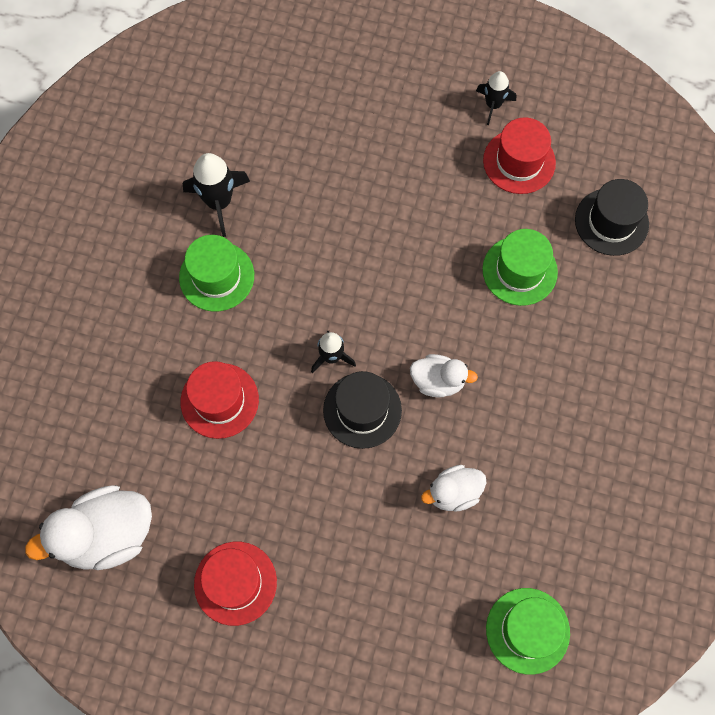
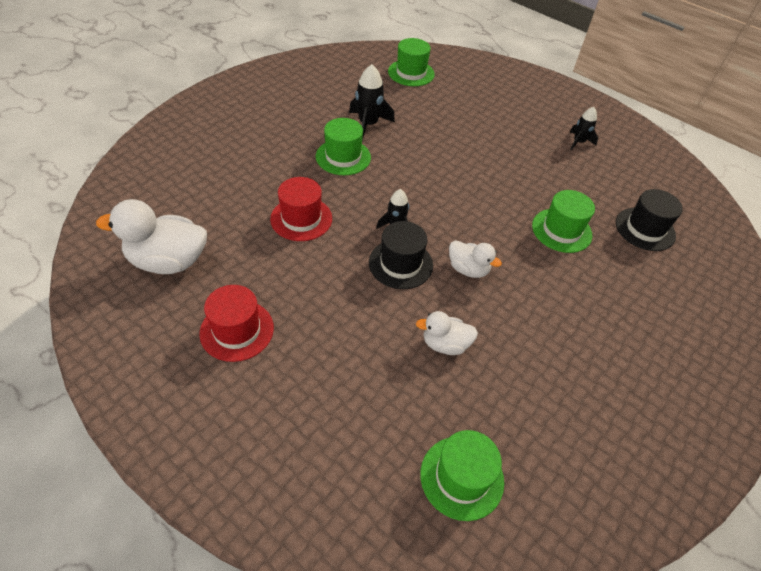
camera: 20 degrees right, 20 degrees down
red hat [483,117,556,194] -> none
none -> green hat [388,38,435,86]

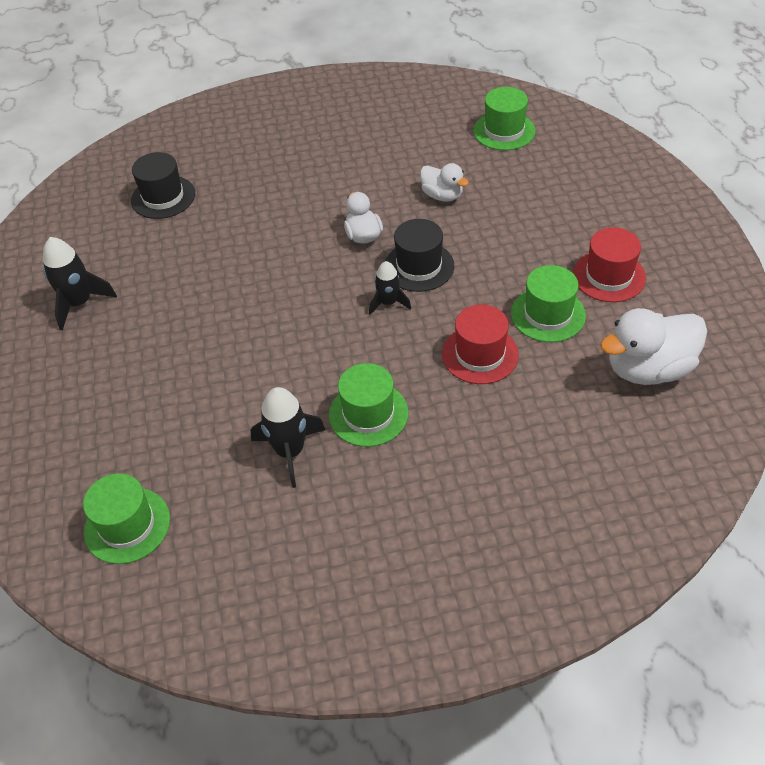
camera: 135 degrees left, 0 degrees up
white duck [96,199,207,274] -> white duck turned 120 degrees clockwise [600,308,707,385]
green hat [532,190,595,253] -> green hat moved to [511,265,586,342]
black rocket [570,107,598,150] -> black rocket [43,237,117,330], size x1.57

